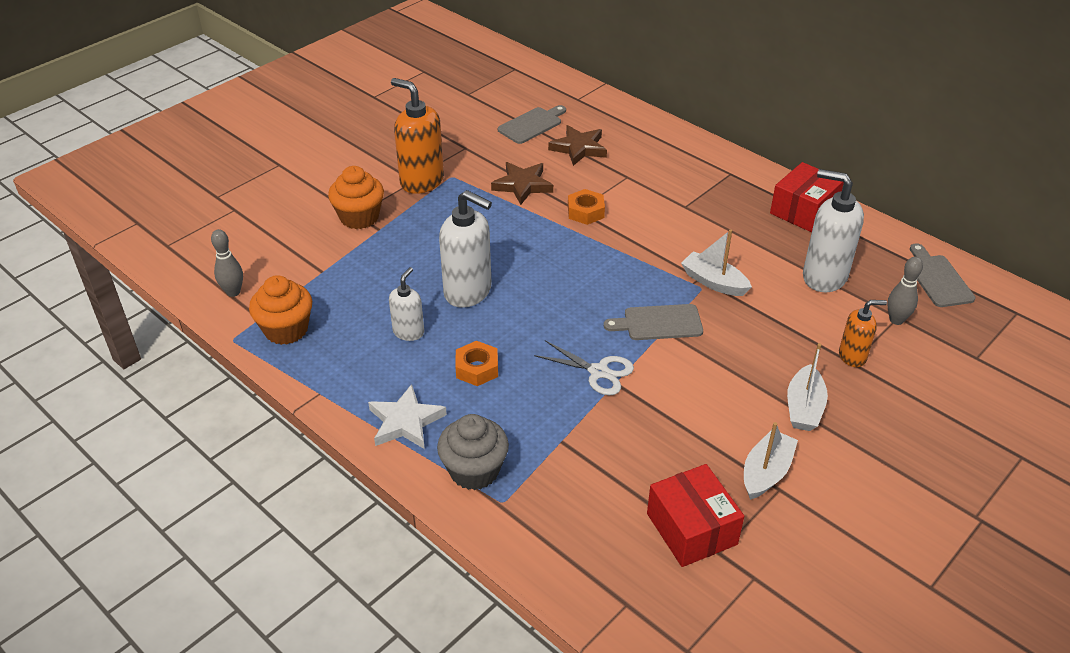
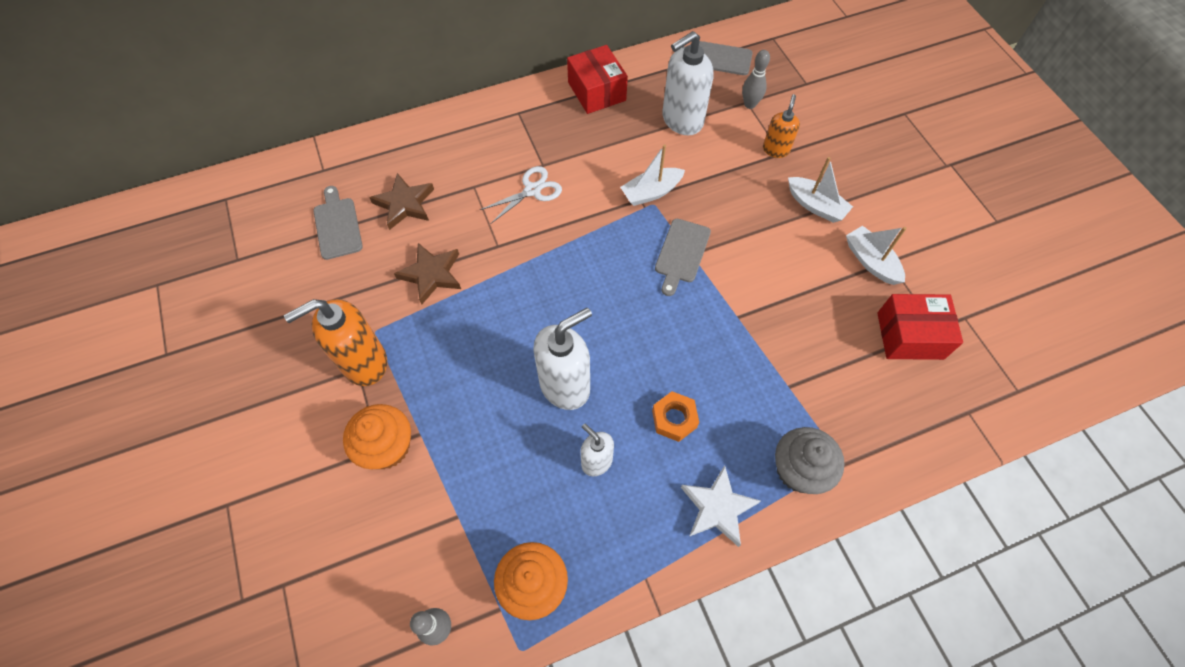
camera: 65 degrees left, 20 degrees up
white scissors [534,340,634,396] -> white scissors moved to [480,166,562,223]
orange nut [568,189,605,225] -> none

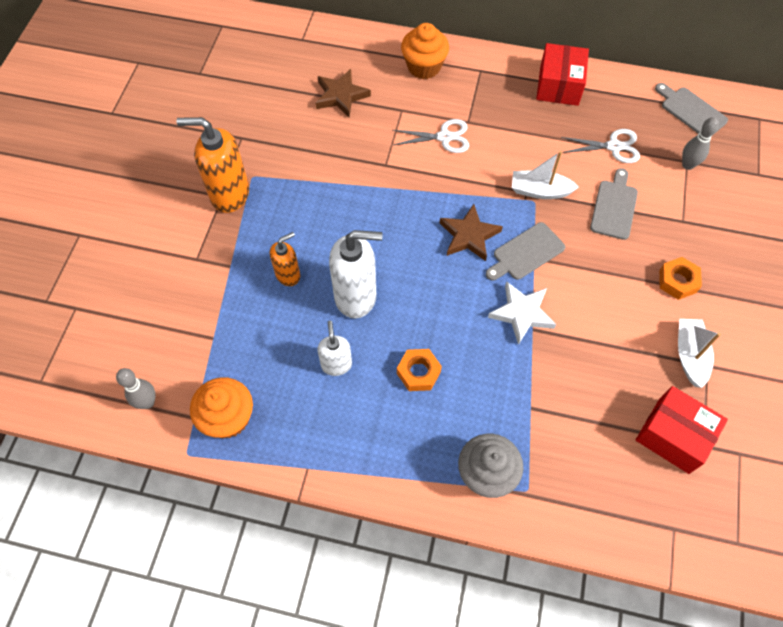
camera: 35 degrees right, 0 degrees up
grey cutting board [313,186,363,260] -> grey cutting board moved to [590,168,638,240]
orange cupcake [343,404,411,469] -> orange cupcake moved to [401,23,449,79]
brown star [394,243,461,305] -> brown star moved to [440,204,503,261]
white soap dispenser [662,31,714,135] -> white scissors [561,129,640,163]
white star [681,465,760,547] -> white star moved to [488,281,556,345]
orange soap dispenser [763,94,800,158] -> orange soap dispenser moved to [270,232,300,286]
white boat [788,157,853,223] -> orange nut [659,257,702,300]

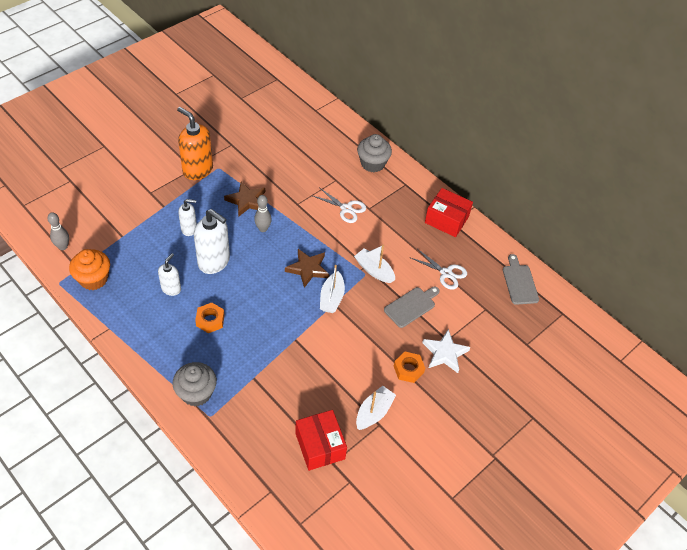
camera: 30 degrees right, 10 degrees down
orange soap dispenser [270,232,300,286] -> white soap dispenser [178,199,197,236]
brown star [316,69,371,117] -> brown star moved to [224,181,265,217]
orange cupcake [401,23,449,79] -> grey cupcake [357,134,392,172]
grey cutting board [486,222,565,281] -> white boat [320,265,345,313]
white star [488,281,556,345] -> white star moved to [422,329,470,373]
red box [536,43,589,106] -> red box turned 75 degrees clockwise [425,188,473,237]
grey bowling pin [682,117,719,170] -> grey bowling pin moved to [254,195,272,232]

